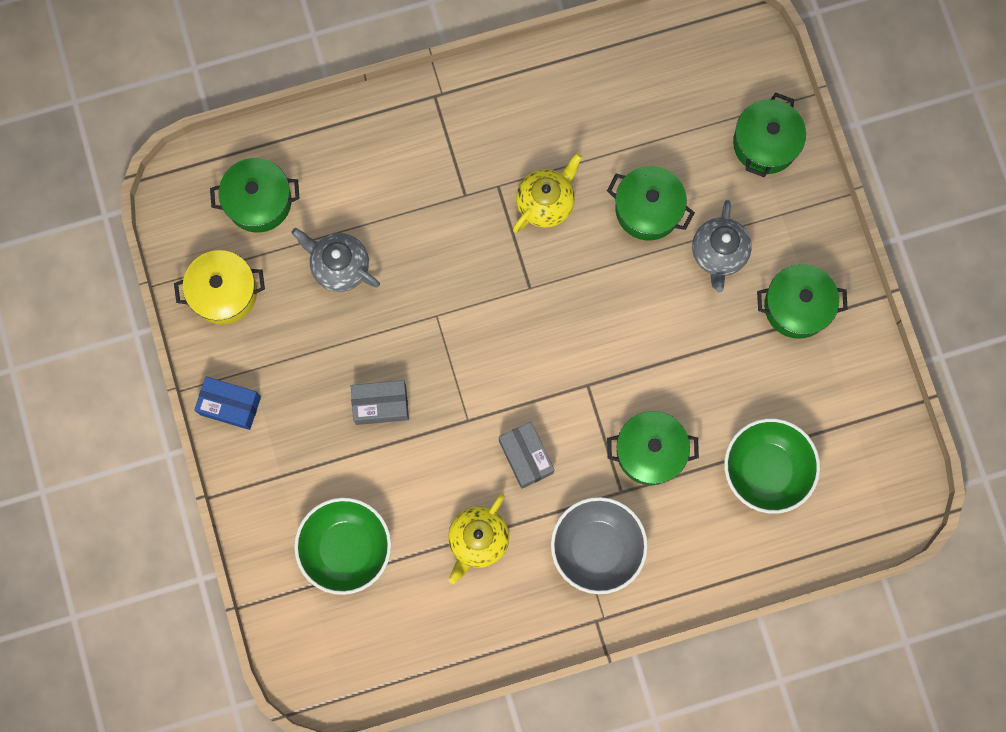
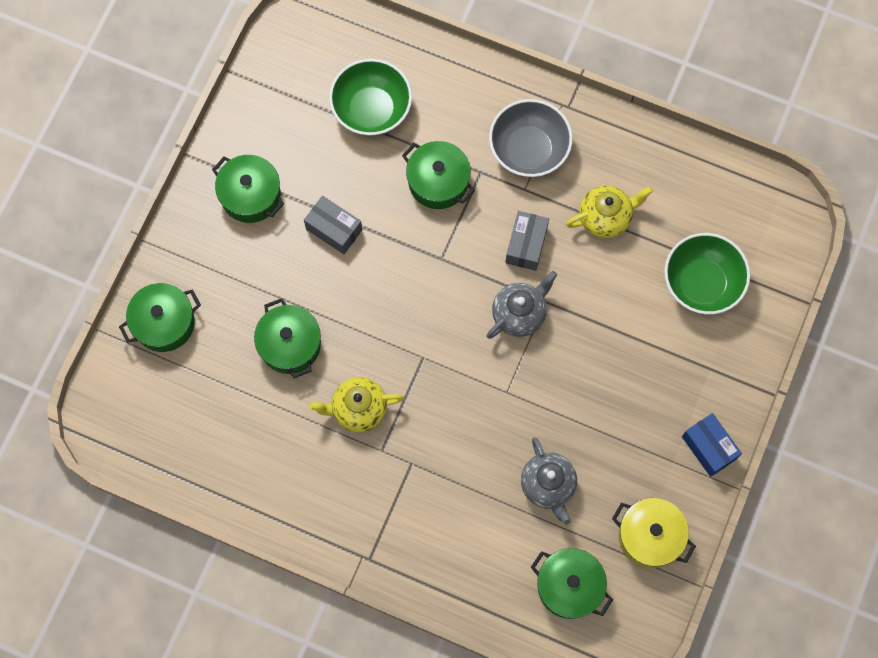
camera: 140 degrees left, 5 degrees down
grey box [351,380,409,425] -> grey box moved to [304,196,362,254]
grey teapot [692,200,752,292] -> grey teapot moved to [486,271,557,339]

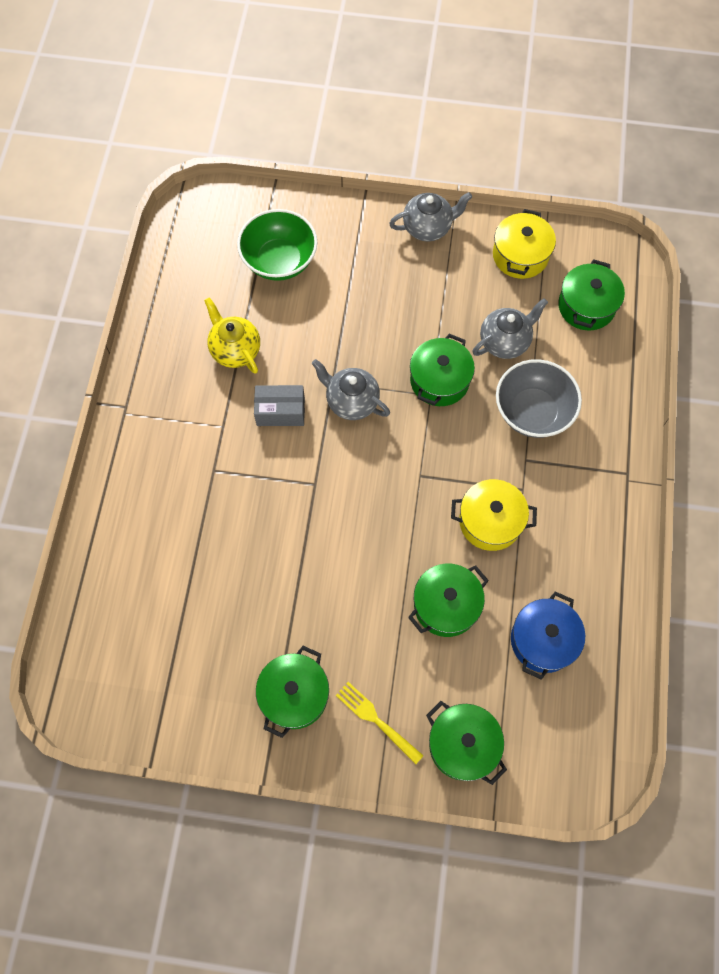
camera: 105 degrees left, 5 degrees down
grey box [304,196,362,254] -> none
yellow teapot [309,377,404,432] -> yellow pot [451,479,537,551]
green bowl [329,59,412,136] -> none
green pot [402,141,475,209] -> green pot moved to [410,334,475,406]
grey bowl [489,99,573,177] -> grey bowl moved to [496,359,582,438]
blue box [682,413,742,477] -> grey teapot [389,192,472,242]
none -> yellow fork [336,682,424,764]
none -> blue pot [511,591,585,680]

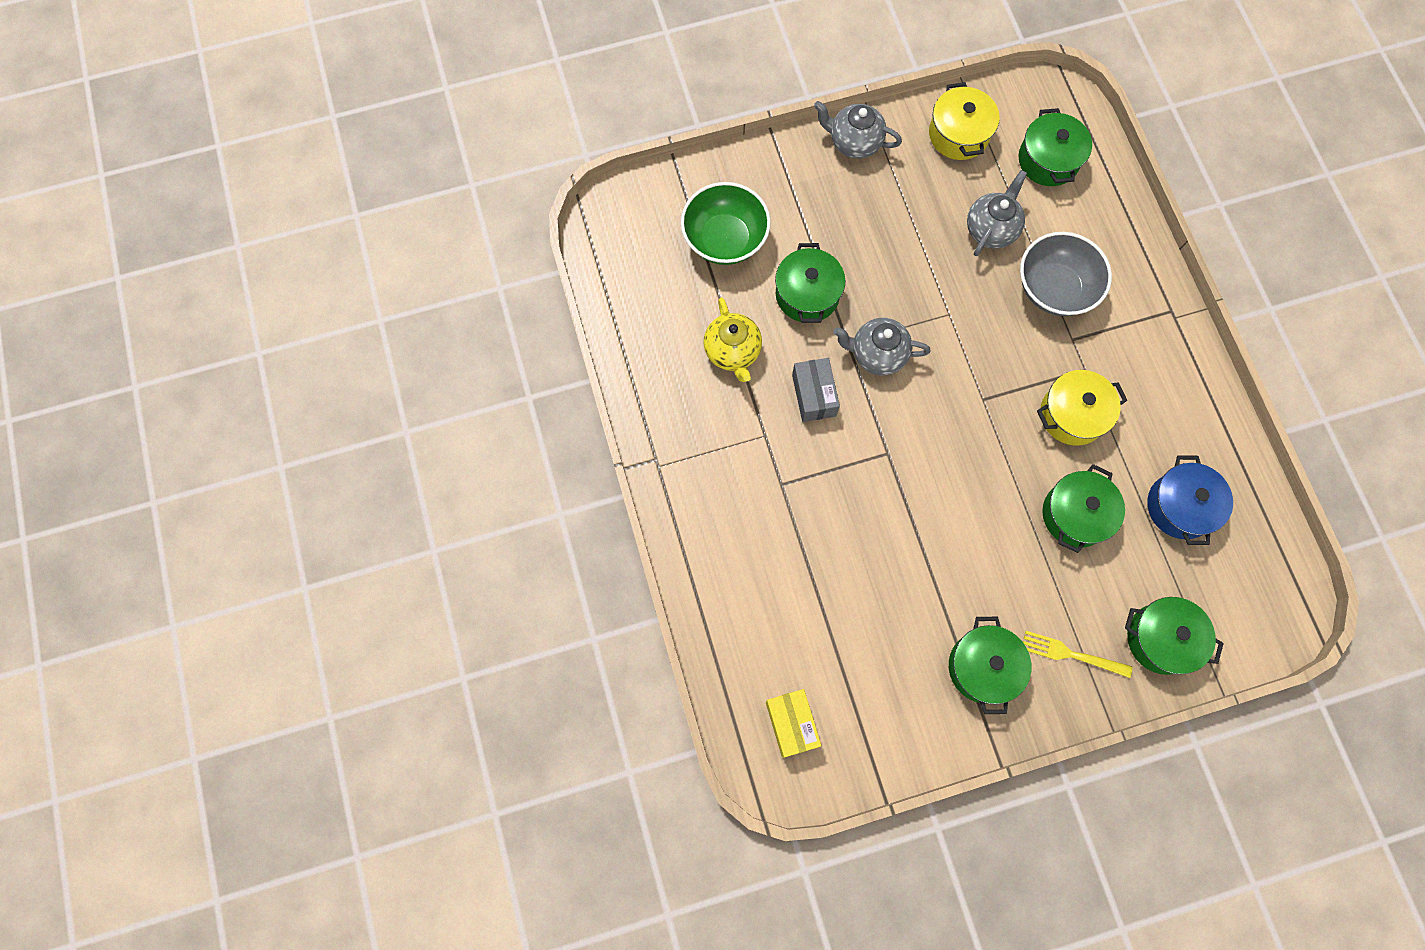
camera: 25 degrees left, 5 degrees up
yellow teapot [204,297,260,373] -> yellow teapot turned 135 degrees counterclockwise [704,298,762,382]
grey box [254,385,305,426] -> grey box turned 75 degrees counterclockwise [792,358,840,422]
grey teapot [389,192,472,242] -> grey teapot turned 120 degrees counterclockwise [814,101,902,159]
green pot [410,334,475,406] -> green pot moved to [775,243,845,323]
none -> yellow box [766,689,821,758]

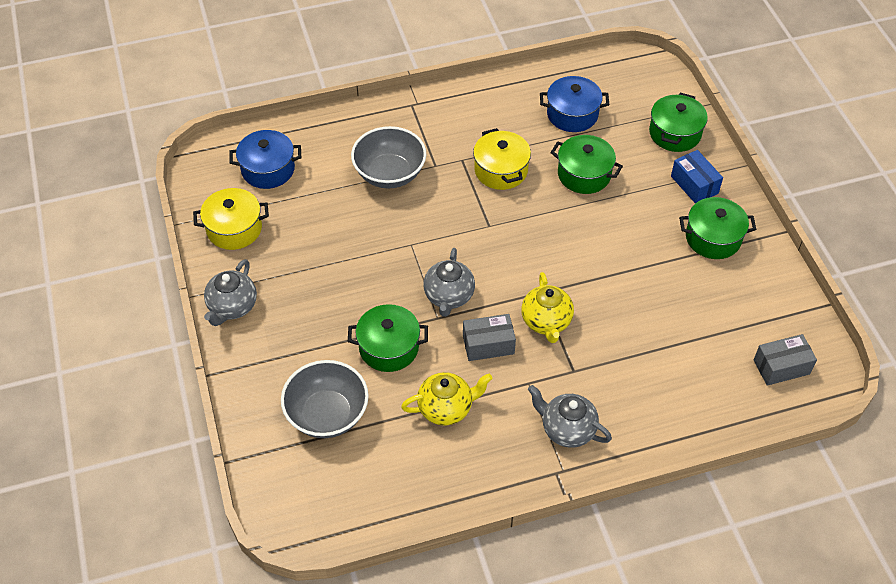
camera: 90 degrees left, 20 degrees down
green bowl [681,182,771,265] -> grey bowl [281,360,369,438]
yellow box [766,689,821,758] -> grey box [754,334,817,386]
grey teapot [967,170,1027,256] -> grey teapot moved to [528,385,612,448]
green pot [1019,108,1092,186] -> blue pot [229,130,301,189]
yellow fork [1023,631,1133,678] -> blue box [671,150,723,203]
none -> yellow teapot [521,272,574,343]

